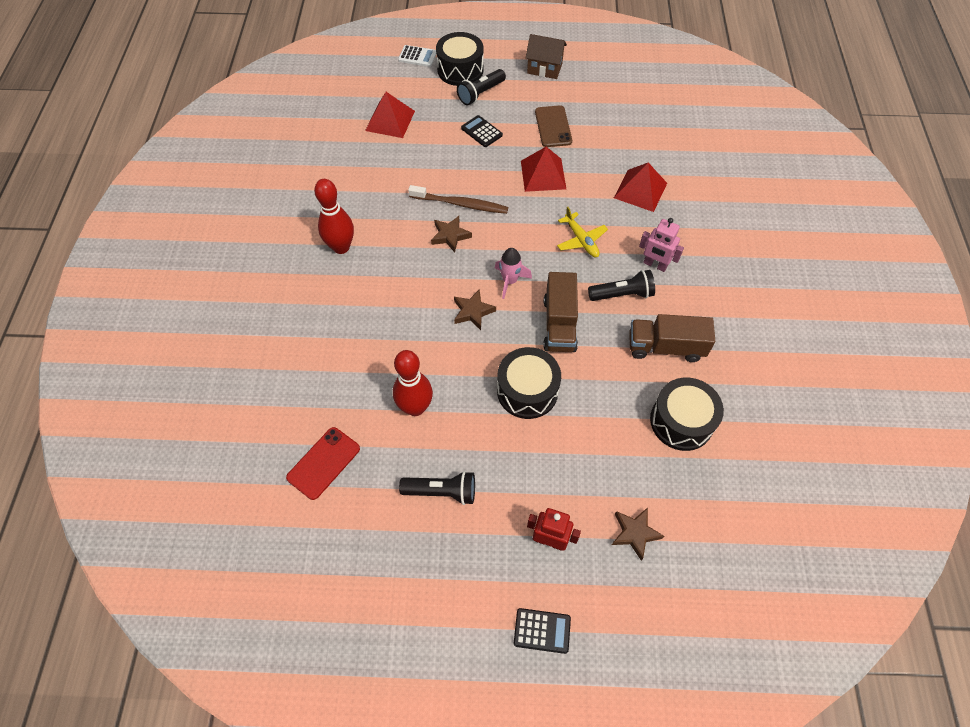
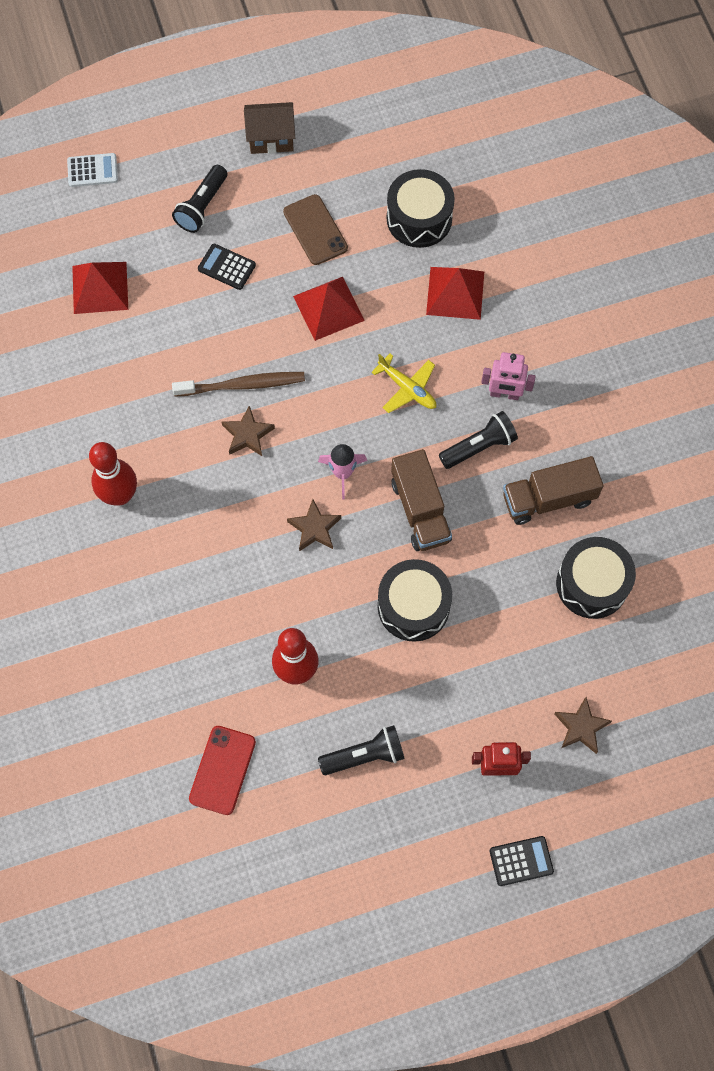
camera: 20 degrees left, 10 degrees up
black drum [436,32,484,86] -> black drum moved to [386,169,455,248]

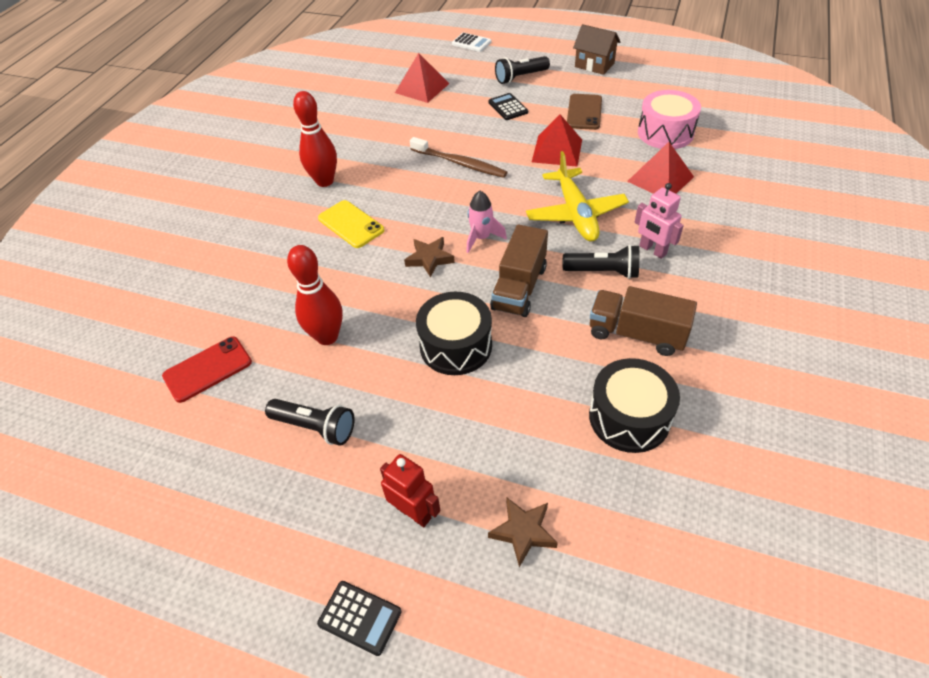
camera: 40 degrees right, 20 degrees down
brown star [221,406,275,456] -> none
yellow plane [371,354,436,413] -> yellow plane [526,151,629,241], size x1.62
black drum [386,169,455,248] -> pink drum [638,90,701,149]
none -> yellow phone [318,200,385,248]

